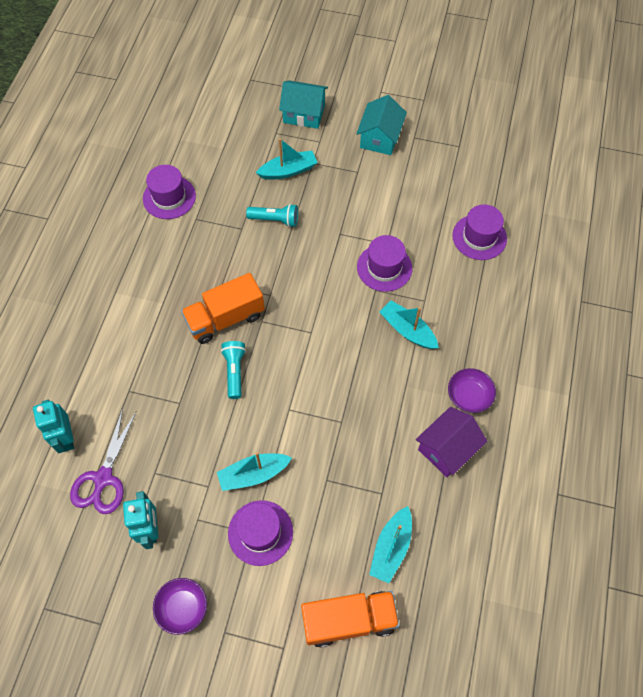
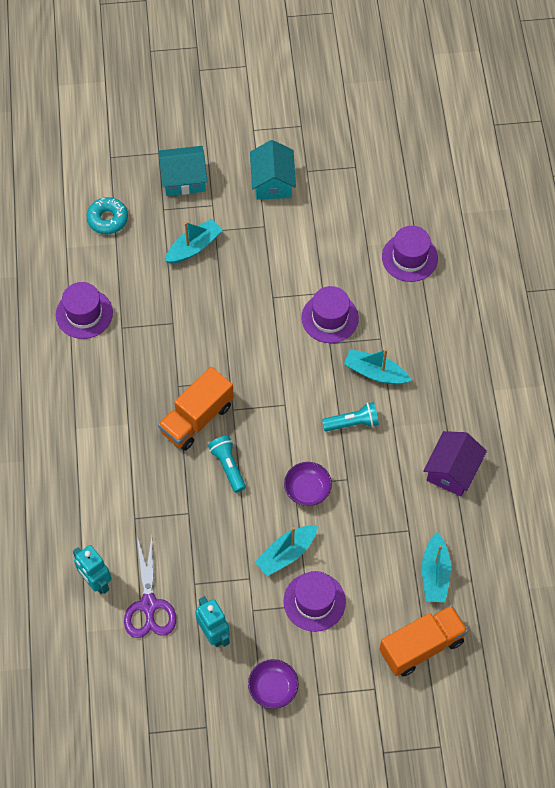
camera: 20 degrees left, 0 degrees up
turquoise flashlight [246,204,298,227] -> turquoise flashlight moved to [322,402,379,431]
purple bowl [448,368,496,413] -> purple bowl moved to [284,462,332,506]
none -> turquoise donut [87,197,128,235]

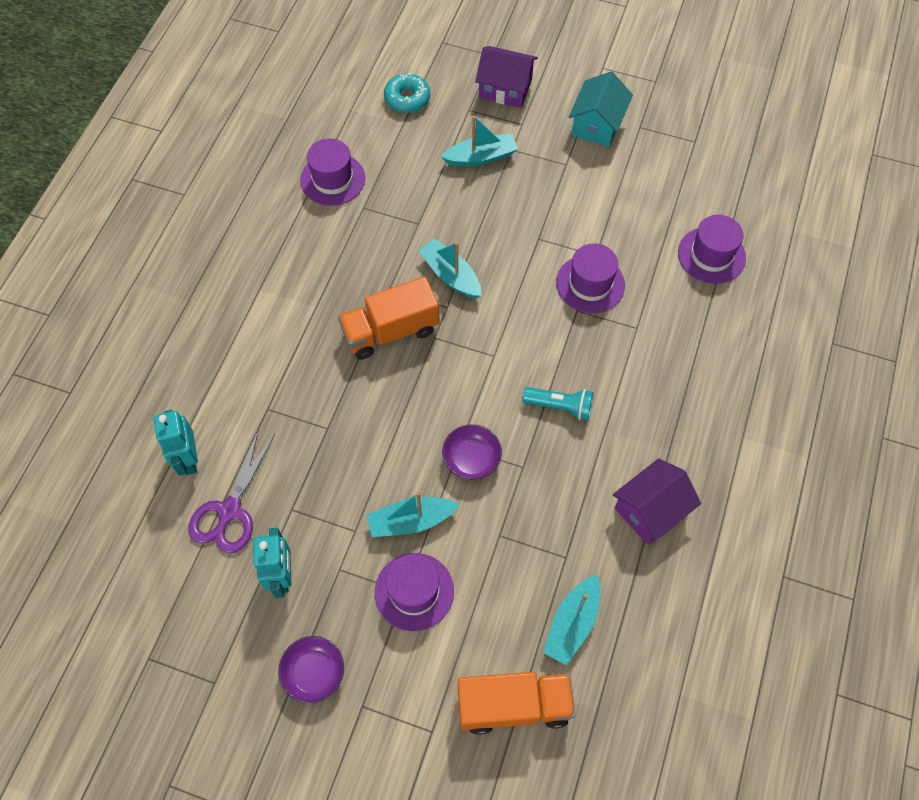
camera: 25 degrees right, 0 degrees up
turquoise house [158,146,207,196] -> purple house [475,46,538,108]
turquoise flashlight [208,436,246,493] -> none
turquoise boat [344,349,412,385] -> turquoise boat moved to [418,239,481,299]

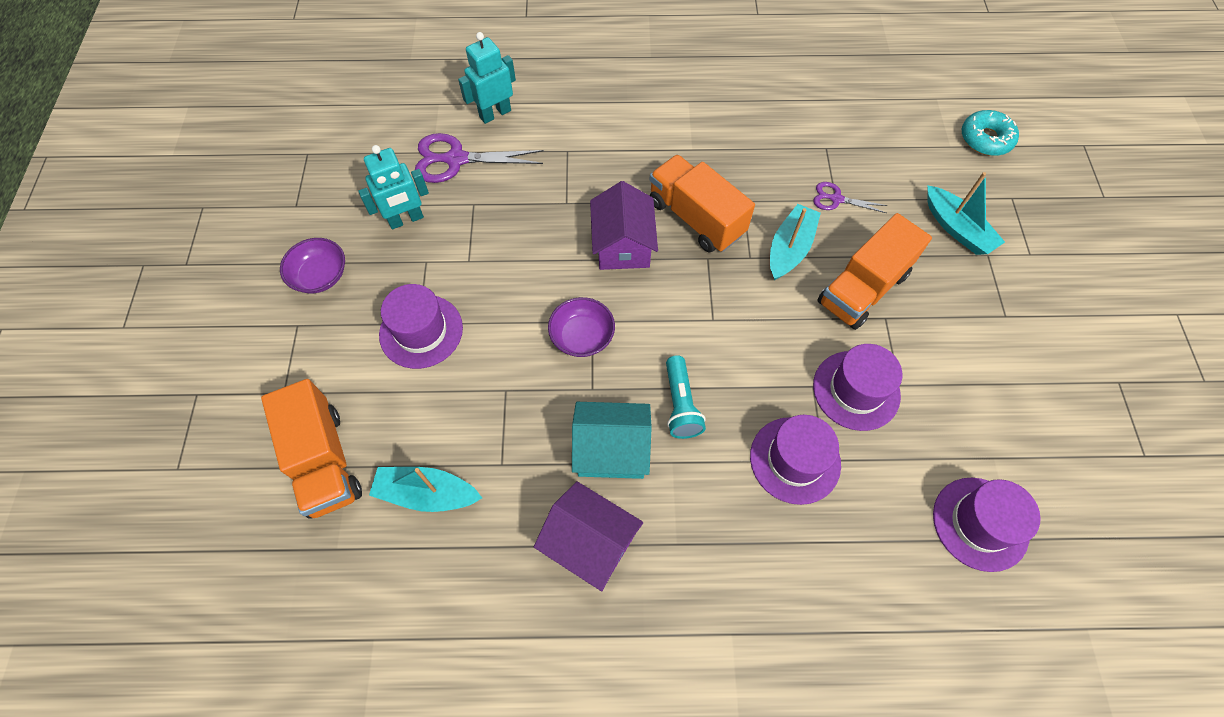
camera: 70 degrees right, 0 degrees up
purple hat [300,138,365,206] -> purple hat moved to [750,415,841,505]
turquoise boat [367,492,460,537] -> none
purple house [475,46,538,108] -> purple house moved to [590,181,658,270]
turquoise house [569,71,633,147] -> turquoise house moved to [572,402,652,479]
none -> purple scissors [813,182,888,213]
none -> orange truck [817,213,932,330]

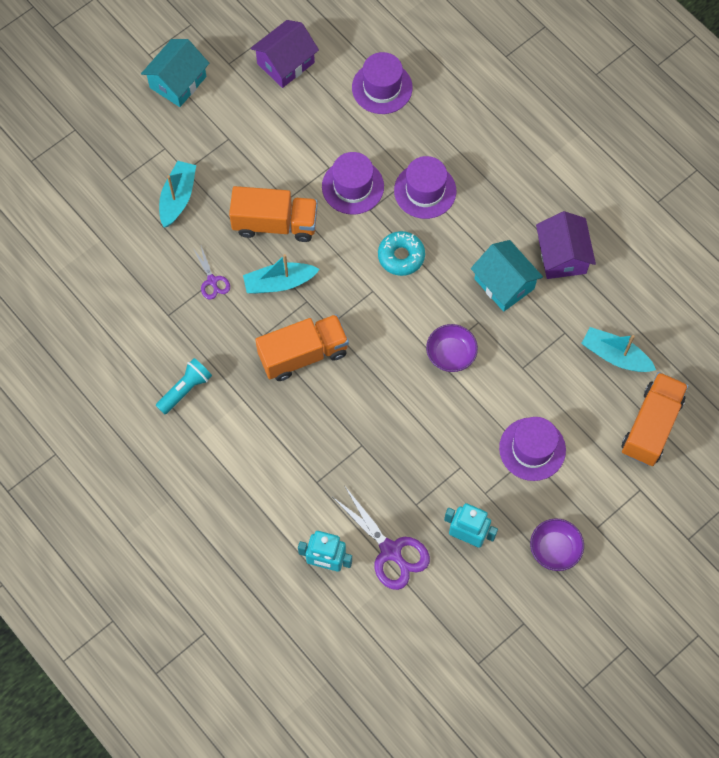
camera: 130 degrees left, 5 degrees up
turquoise boat [369,467,482,512] -> turquoise boat turned 150 degrees clockwise [581,327,656,372]
purple house [590,181,658,270] -> purple house moved to [251,20,319,88]
orange truck [649,155,755,253] -> orange truck turned 120 degrees counterclockwise [255,314,349,381]
turquoise flashlight [666,355,706,439] -> turquoise flashlight moved to [156,358,212,414]
turquoise donut [962,110,1019,156] -> turquoise donut moved to [378,231,425,276]
none -> turquoise house [141,39,209,107]

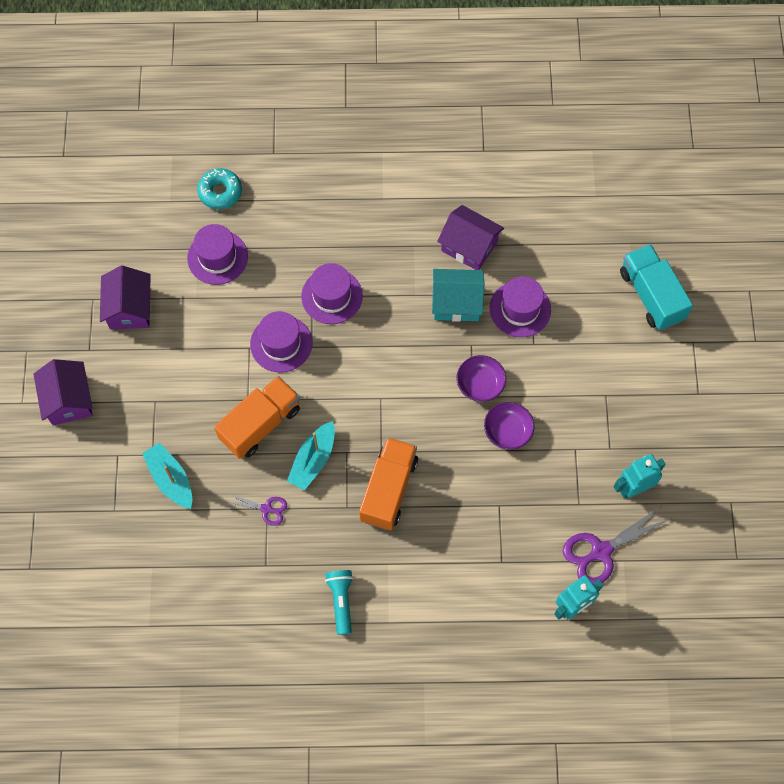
camera: 50 degrees left, 0 degrees up
turquoise house [141,39,209,107] -> purple house [34,359,93,426]
purple scissors [333,487,430,590] -> purple scissors turned 150 degrees clockwise [563,507,670,584]
turquoise donut [378,231,425,276] -> turquoise donut moved to [197,168,242,209]
purple hat [499,417,566,481] -> purple hat moved to [490,276,551,337]
purple bowl [530,518,584,571] -> purple bowl moved to [484,402,535,450]
turquoise boat [581,327,656,372] -> none
orange truck [622,372,688,466] -> turquoise truck [620,244,693,330]

